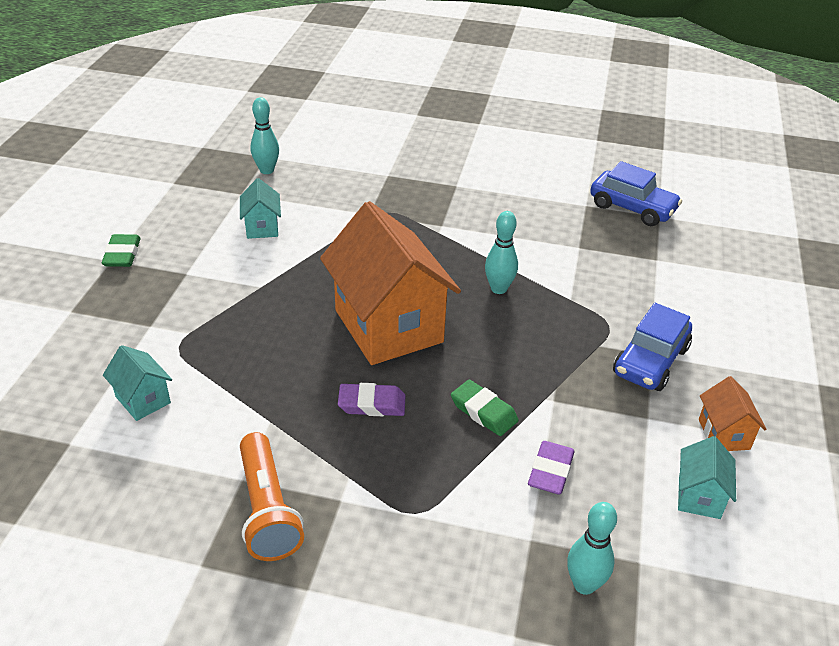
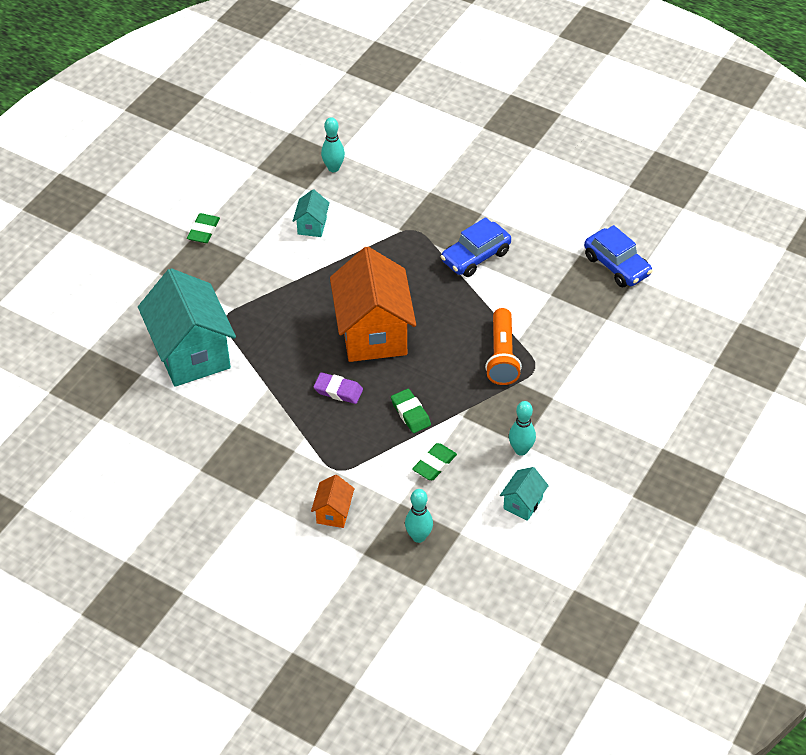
camera: 20 degrees right, 10 degrees up
turquoise house [103,345,172,421] -> turquoise house [138,268,236,387], size x2.28
orange flashlight [240,432,304,561] -> orange flashlight moved to [485,308,522,385]
turquoise bowling pin [485,211,518,294] -> turquoise bowling pin moved to [509,401,536,456]
purple eraser [528,441,574,495] -> green eraser [412,443,457,480]
blue car [613,303,692,391] -> blue car moved to [441,217,511,277]
orange house [699,376,767,451] -> orange house moved to [311,475,355,528]

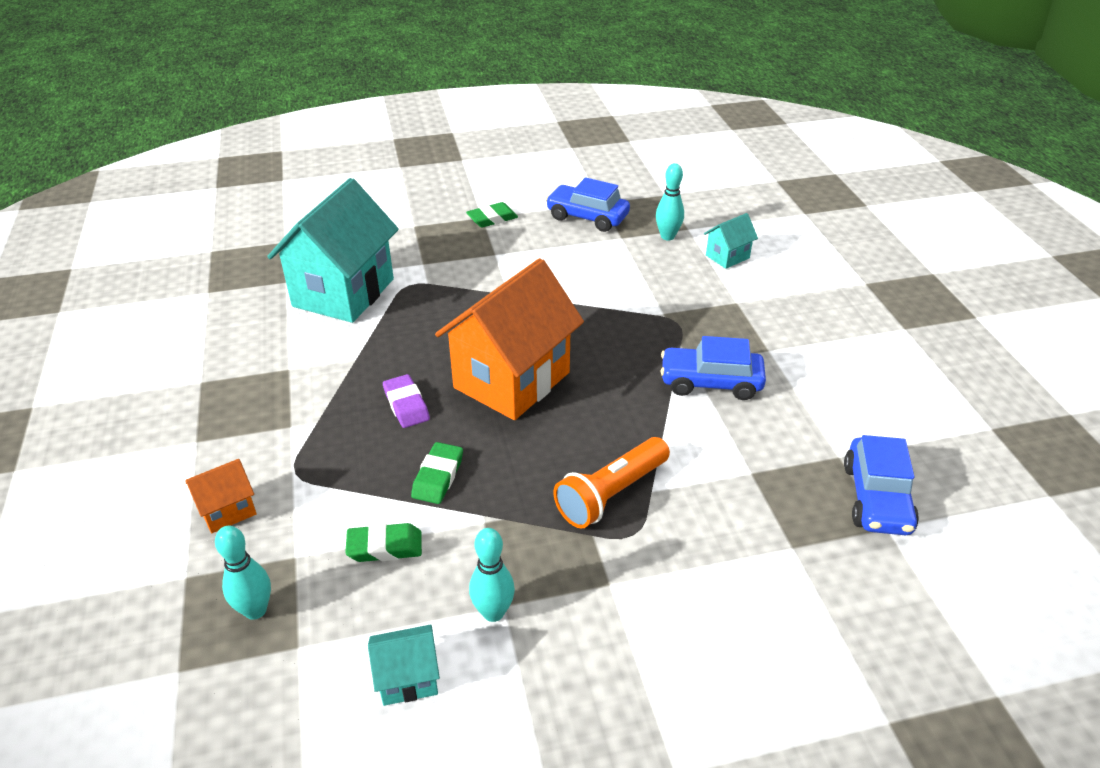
camera: 45 degrees right, 10 degrees down
turquoise house [293,190,330,237] -> turquoise house moved to [704,213,758,269]
none -> blue car [545,177,630,232]

